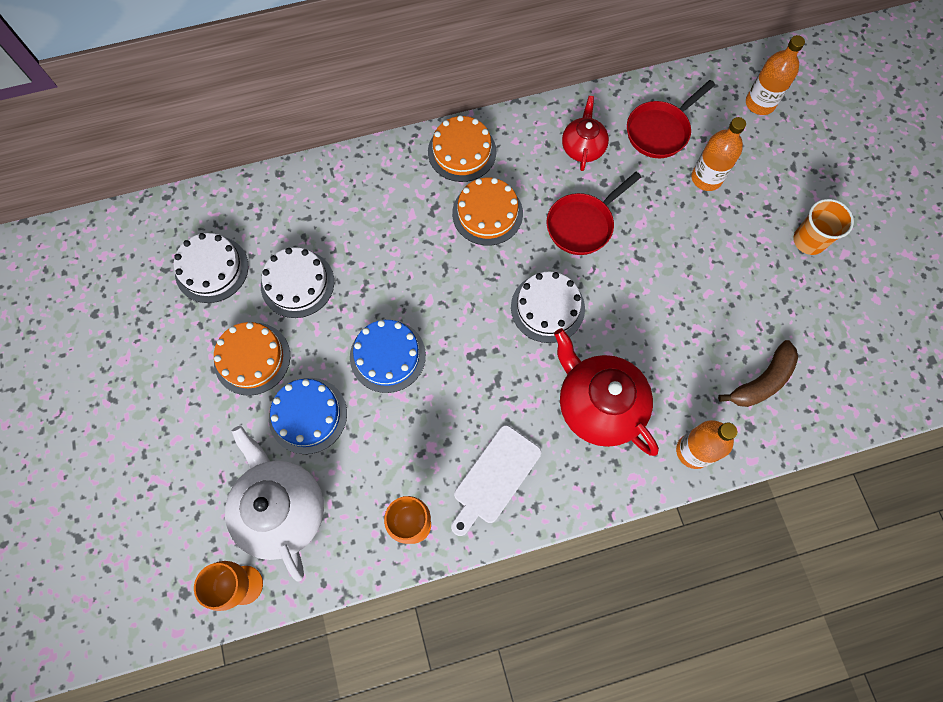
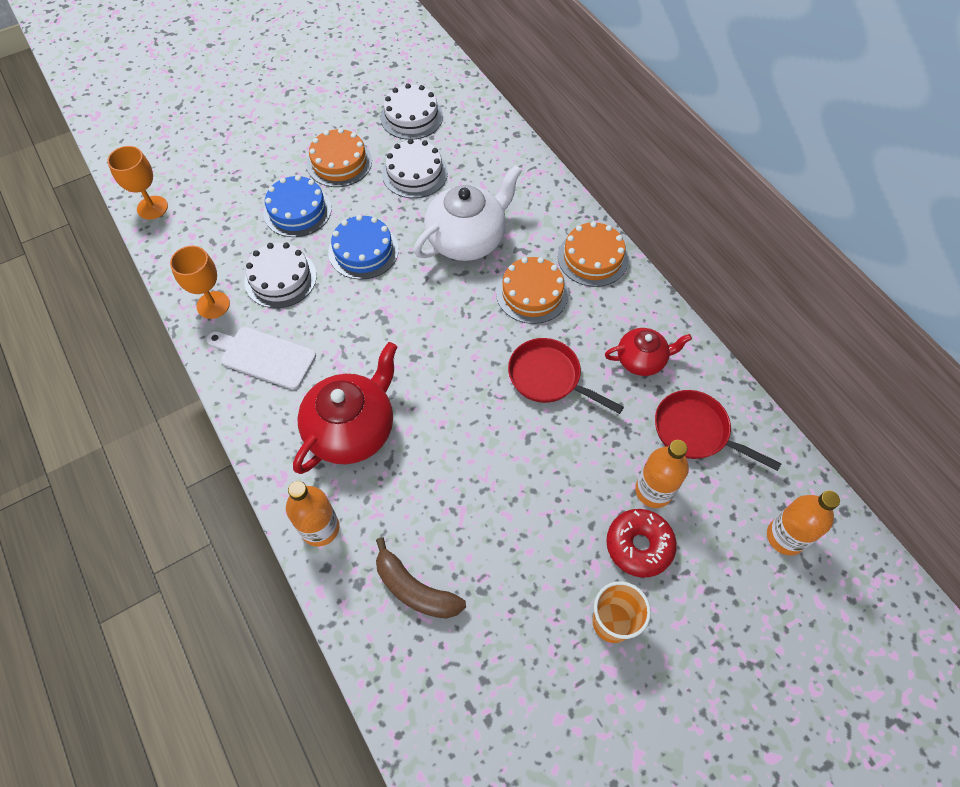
camera: 75 degrees right, 10 degrees down
white teapot [225,426,324,582] -> white teapot moved to [414,165,522,261]
white cake [511,271,585,343] -> white cake moved to [244,243,317,308]
none -> red donut [606,509,677,578]

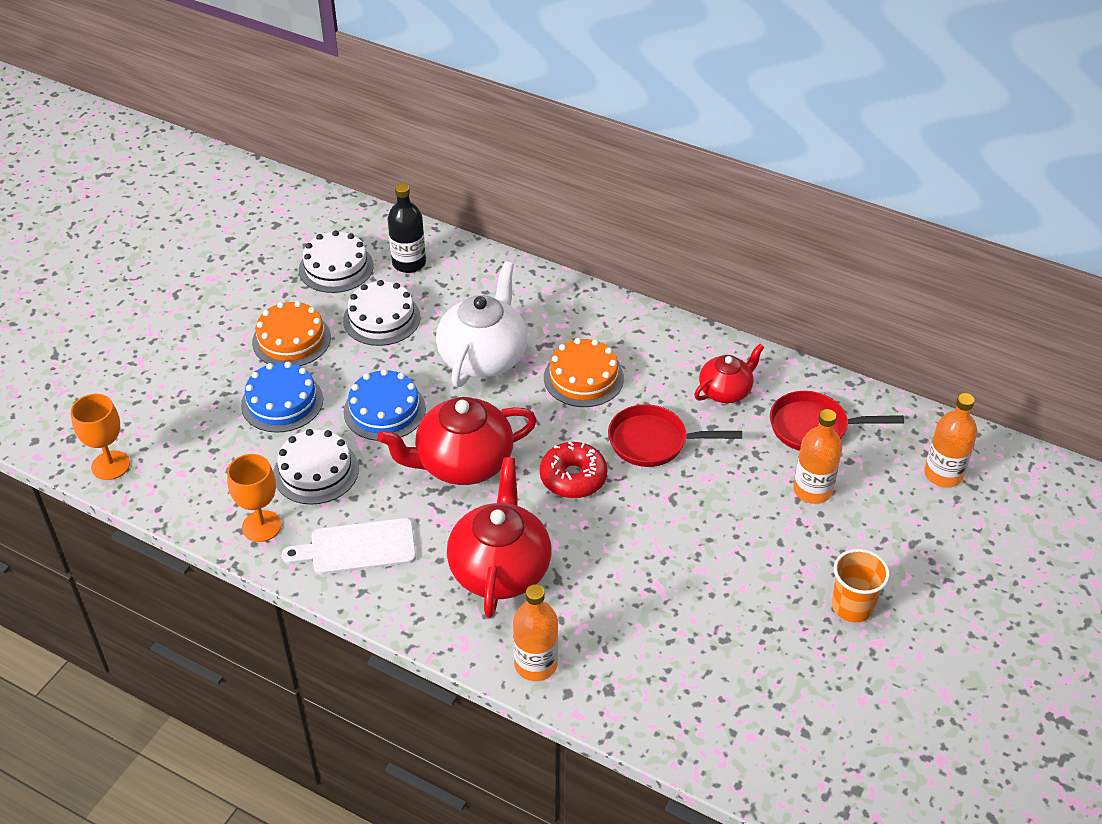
camera: 30 degrees left, 15 degrees down
brown banana [376,537,466,619] -> none
orange cake [558,222,628,287] -> none
red donut [606,509,677,578] -> red donut moved to [540,441,608,498]
none -> red teapot [377,397,537,485]
none -> black bottle [388,183,426,273]

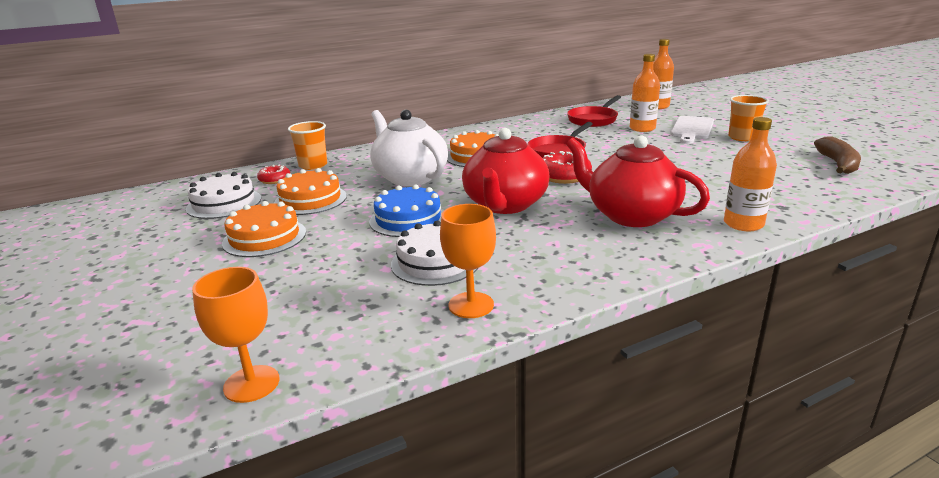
camera: 55 degrees left, 20 degrees down
blue cake [241,362,323,433] -> none
white cutting board [281,518,416,575] -> white cutting board moved to [670,116,714,144]
white cake [343,280,421,346] -> orange cake [274,168,347,215]
black bottle [388,183,426,273] -> red donut [257,165,291,184]
red teapot [694,344,764,403] -> none
none -> orange cup [288,121,327,170]
none -> brown banana [814,136,861,174]

